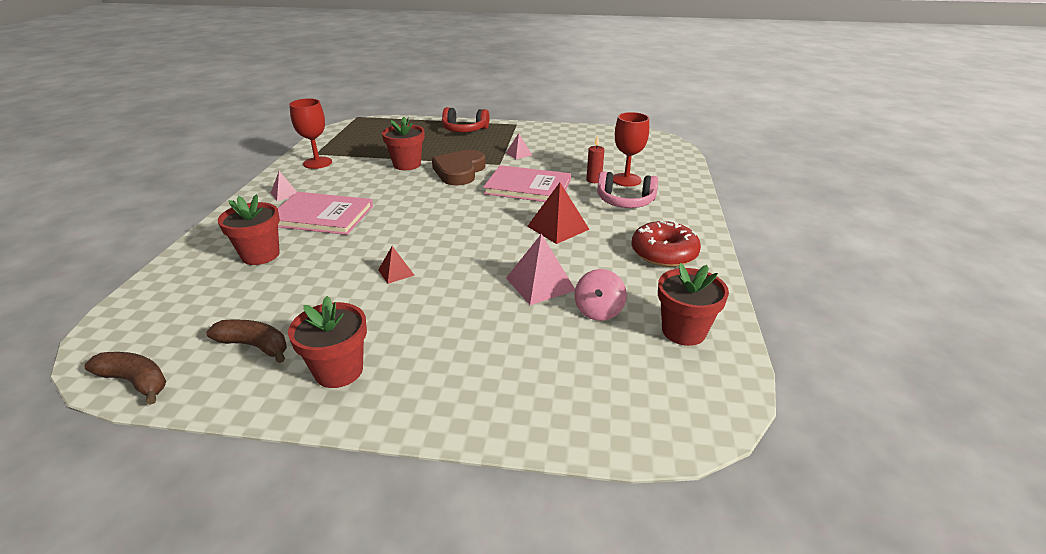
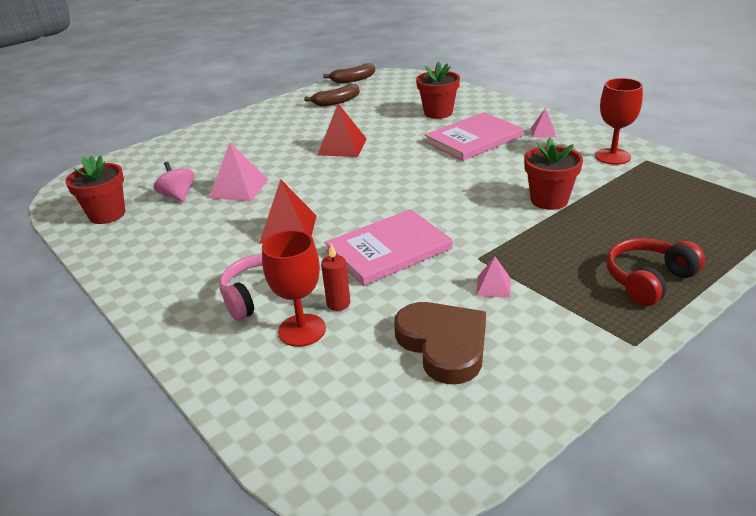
camera: 135 degrees right, 0 degrees up
red flower pot [288,296,367,388] -> none
red pyramid [378,246,415,284] -> red pyramid [318,103,367,157], size x1.78
brown heart [432,150,486,185] -> brown heart moved to [394,302,486,384]
red donut [631,220,701,267] -> none

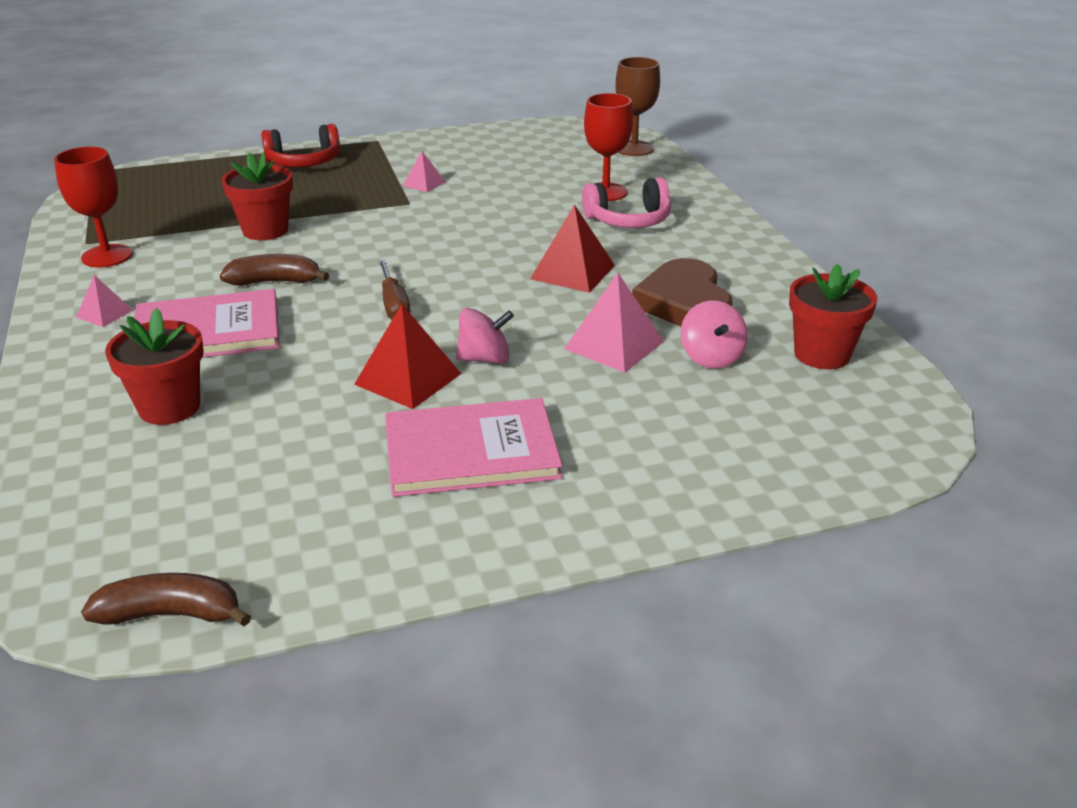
camera: 160 degrees left, 0 degrees up
brown banana [304,84,360,106] -> brown banana moved to [220,254,329,286]
red candle [321,244,350,311] -> none
pink book [325,209,453,286] -> pink book moved to [385,398,562,497]
brown heart [394,302,486,384] -> brown heart moved to [632,258,732,327]
none -> brown screwdriver [378,259,410,319]
none -> pink spinning top [456,308,514,364]
none -> brown goblet [616,57,660,156]

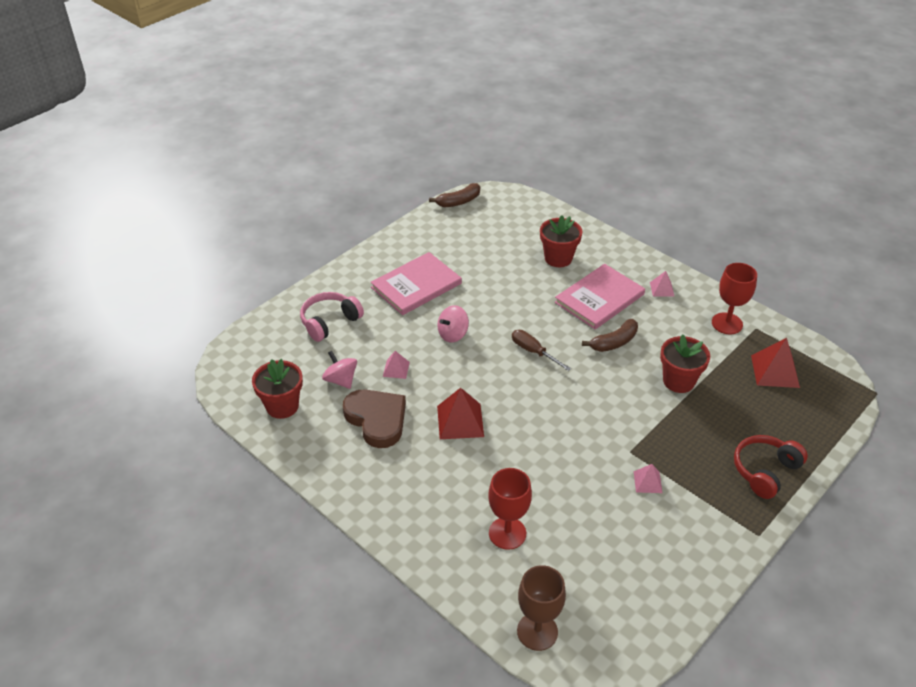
camera: 150 degrees right, 10 degrees up
red pyramid [354,304,461,409] -> red pyramid moved to [751,338,800,388]
pink pyramid [564,273,664,373] -> pink pyramid [383,351,410,379], size x0.56
pink headphones [582,177,671,228] -> pink headphones moved to [300,292,364,342]

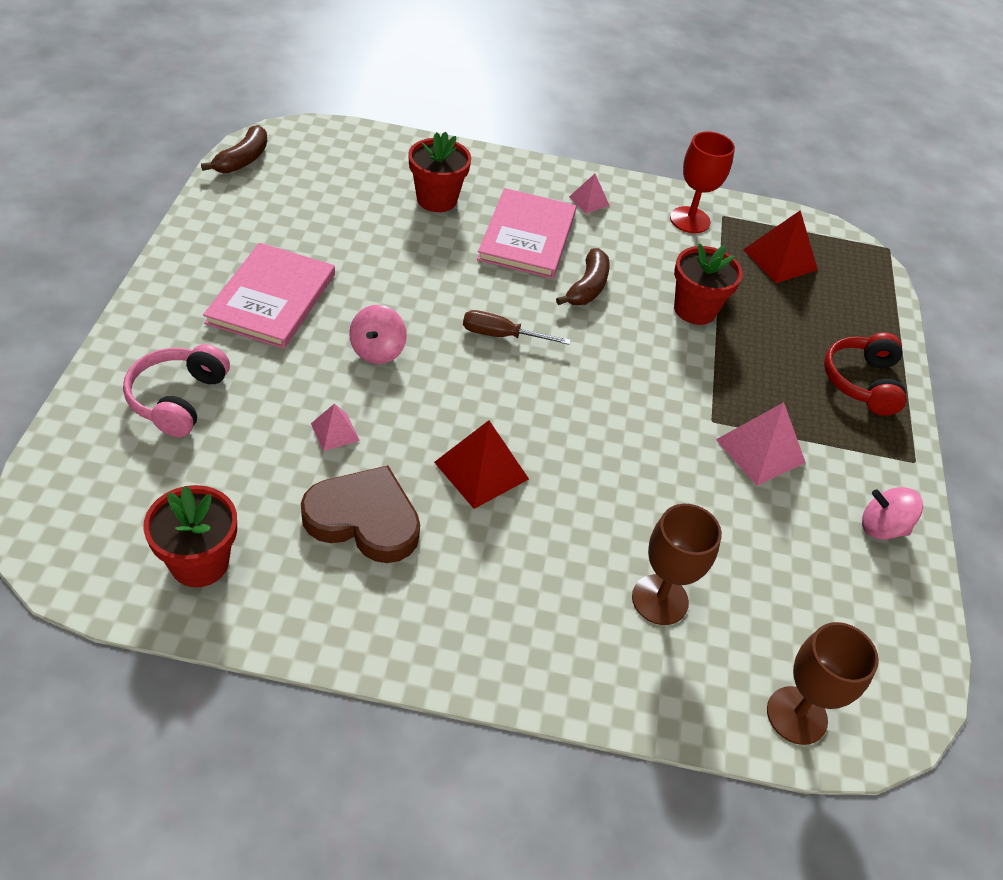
camera: 40 degrees left, 5 degrees up
pink spinning top [322,351,357,389] -> pink spinning top moved to [862,487,923,539]
red goblet [488,468,532,550] -> brown goblet [632,504,722,625]
pink pyramid [634,464,662,493] -> pink pyramid [716,402,806,486], size x1.78

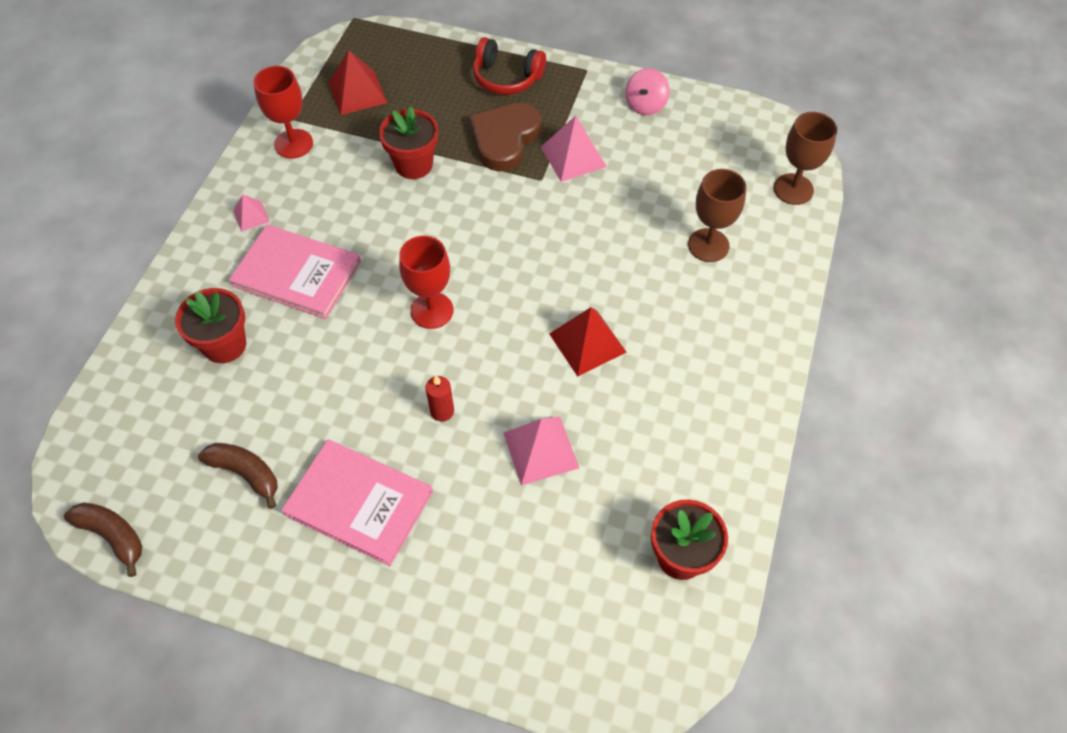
camera: 75 degrees left, 10 degrees up
pink headphones [123,344,230,437] -> none
brown heart [301,465,420,563] -> brown heart moved to [470,103,541,171]
pink pyramid [311,403,360,451] -> pink pyramid [503,416,579,485], size x1.78
pink spinning top [349,305,407,364] -> red candle [425,376,454,422]
brown screwdriver [463,310,571,345] -> red goblet [399,236,453,329]
brown banana [556,248,610,305] -> brown banana moved to [198,443,278,509]

